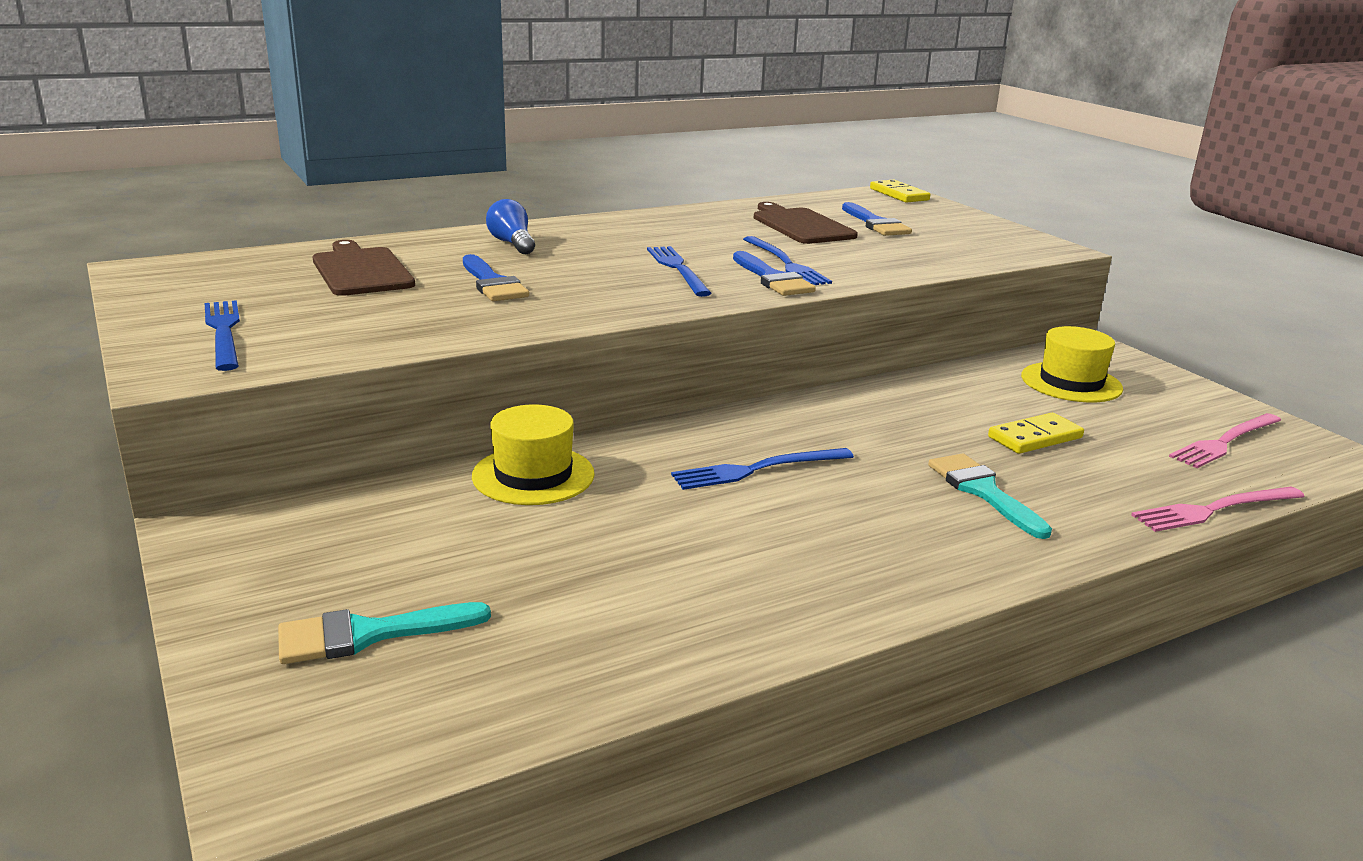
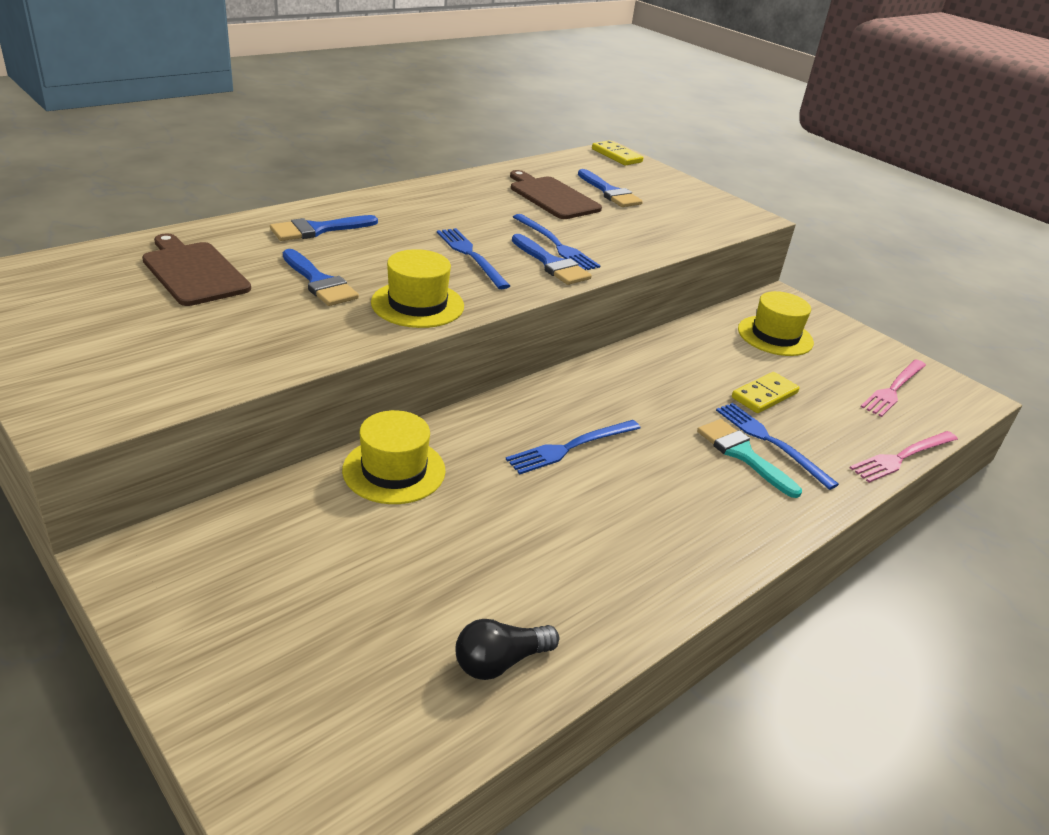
camera: 15 degrees left, 10 degrees up
blue fork [205,300,240,371] -> blue fork moved to [716,403,839,490]
turquoise brush [278,602,491,664] -> none
blue light bulb [486,199,535,254] -> blue brush [270,215,378,241]
none -> yellow hat [371,249,464,328]
none -> black light bulb [455,619,559,680]

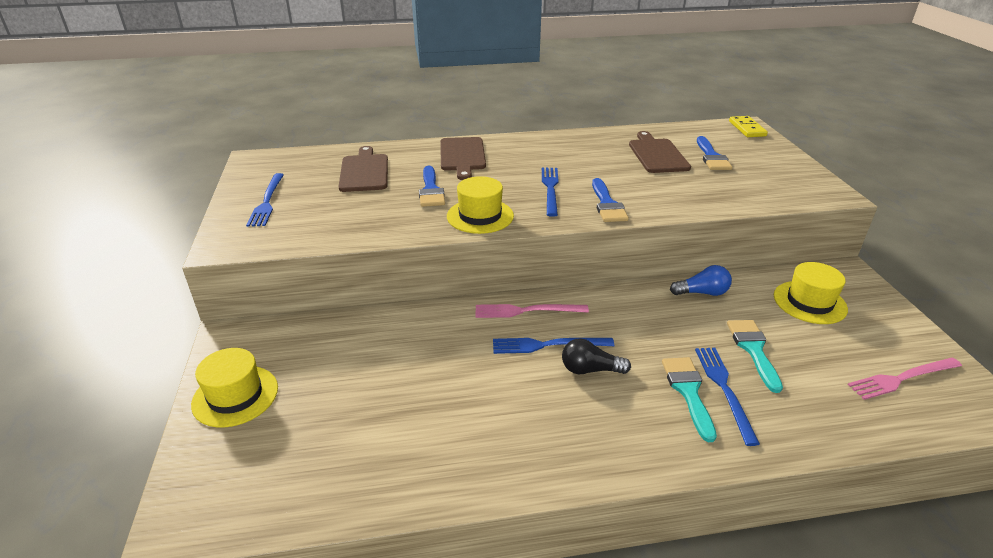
camera: 35 degrees right, 0 degrees up
blue brush [270,215,378,241] -> brown cutting board [440,137,486,180]
yellow hat [342,410,446,504] -> yellow hat moved to [191,348,278,427]
black light bulb [455,619,559,680] -> black light bulb moved to [562,338,631,374]
blue fork [513,214,601,270] -> blue fork moved to [246,173,284,227]
yellow domino [732,372,800,413] -> turquoise brush [727,320,783,393]
pink fork [850,431,958,483] -> pink fork moved to [476,304,589,318]
none -> blue light bulb [670,265,732,296]

